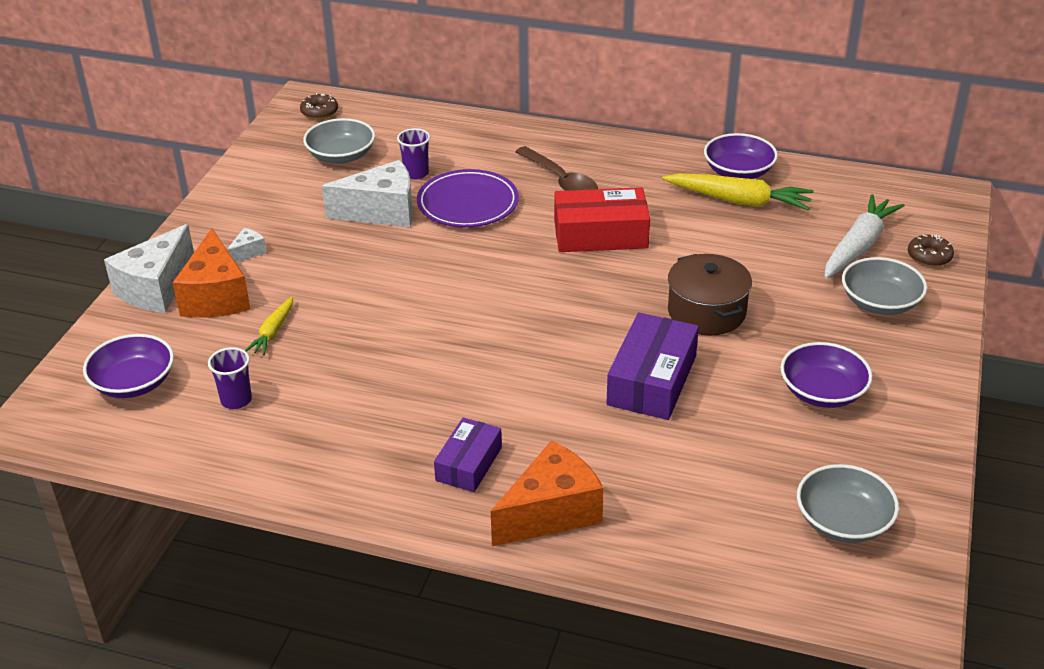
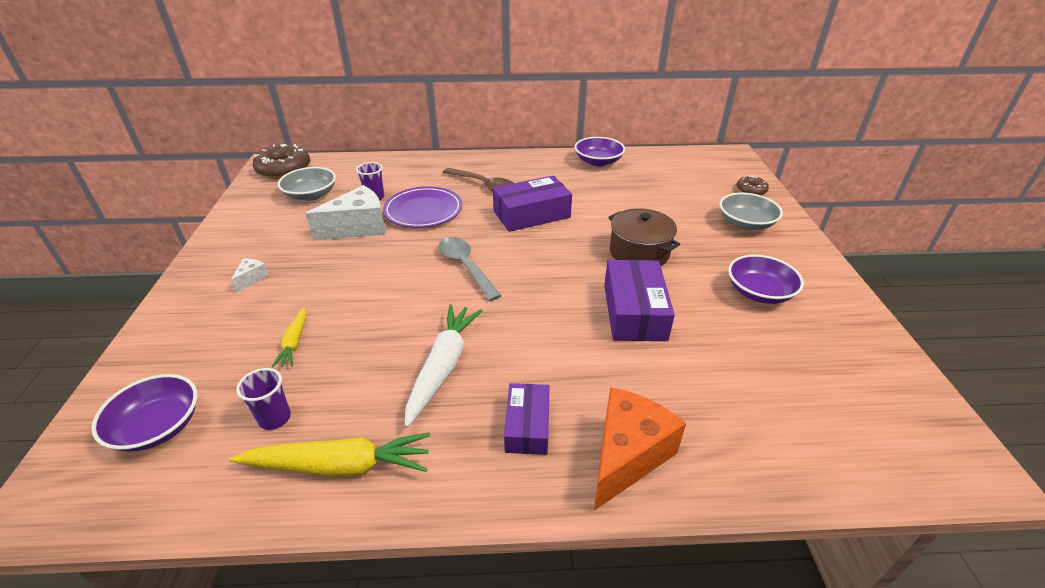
camera: 20 degrees left, 0 degrees up
white cheese [104,224,194,313] -> none
orange cheese [173,228,251,318] -> none
brown donut [300,93,338,120] -> brown donut [253,144,310,179], size x1.87
red box [554,187,650,252] -> purple box [493,175,572,232]
yellow carrot [662,173,814,211] -> yellow carrot moved to [230,433,431,477]
grey bowl [797,464,899,543] -> none
white carrot [825,194,905,279] -> white carrot moved to [405,304,482,428]
none -> grey spoon [439,237,502,301]

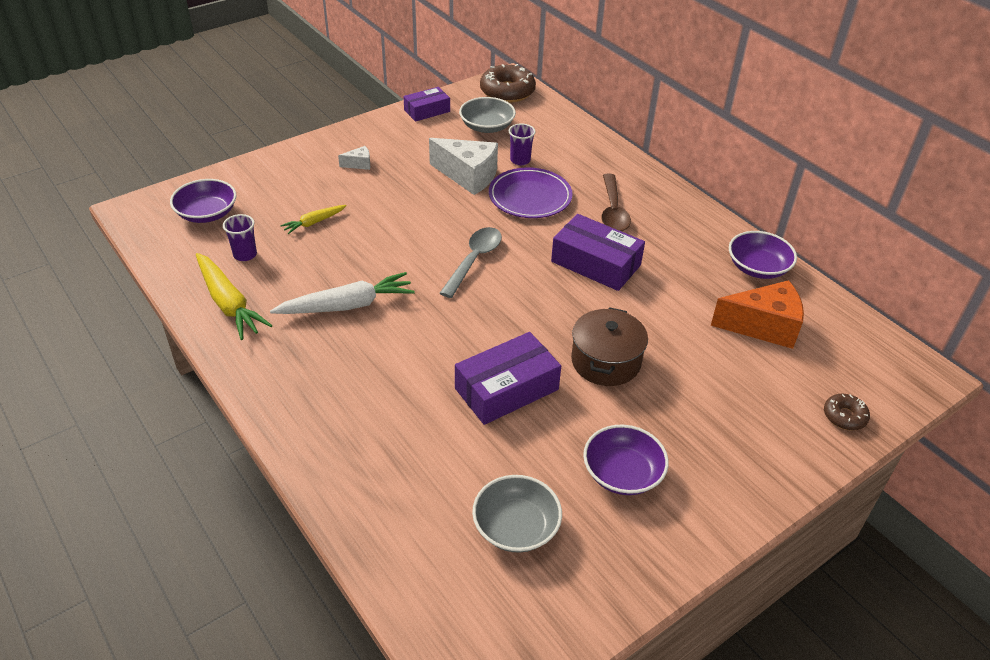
camera: 55 degrees right, 5 degrees up
purple box [504,383,550,455] -> purple box moved to [403,87,450,122]
orange cheese [594,387,686,511] -> orange cheese moved to [711,280,804,349]
grey bowl [719,193,783,230] -> grey bowl moved to [472,475,562,553]

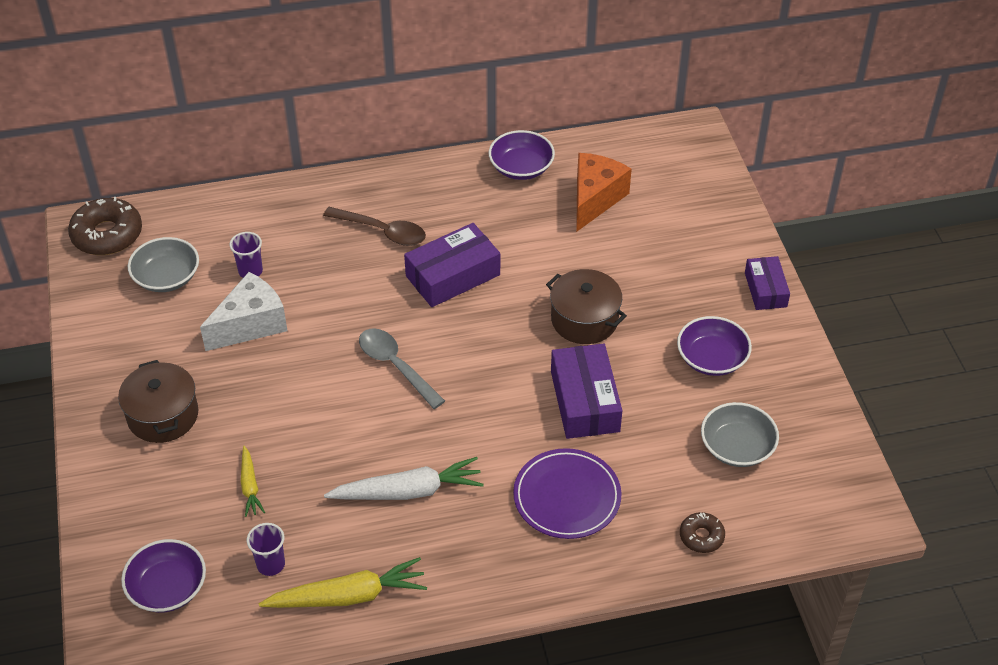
camera: 65 degrees left, 5 degrees up
white carrot [270,272,415,314] -> white carrot turned 75 degrees clockwise [324,457,484,500]
white cheese [338,146,370,170] -> brown pot [118,360,198,443]
purple box [403,87,450,122] -> purple box moved to [745,256,790,310]
purple plate [489,168,573,218] -> purple plate moved to [513,448,621,539]
brown donut [824,394,870,430] -> brown donut moved to [680,512,725,553]

